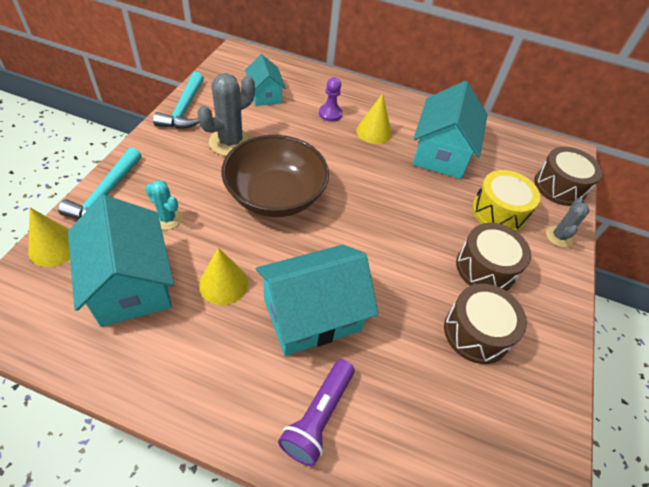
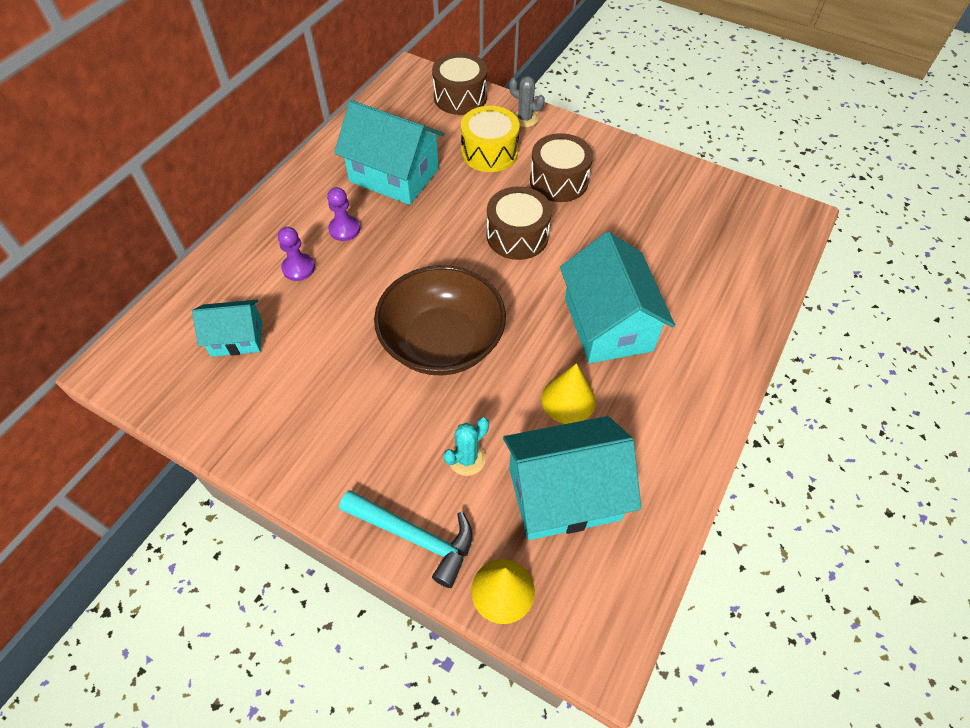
camera: 75 degrees left, 5 degrees up
turquoise hammer [153,72,204,129] -> none
grey cactus [197,73,255,156] -> none
purple flashlight [278,359,354,466] -> none
yellow cone [356,93,392,144] -> purple pawn [327,187,360,241]
brown drum [444,284,527,364] -> brown drum moved to [487,186,552,260]

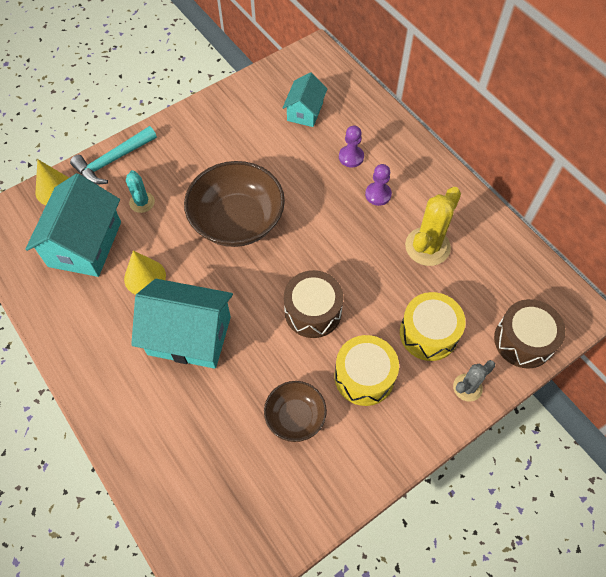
camera: 115 degrees right, 5 degrees up
turquoise house [334,100,444,205] -> yellow cactus [405,187,461,266]
brown drum [530,133,593,202] -> yellow drum [335,335,399,406]
none -> brown bowl [264,381,327,442]

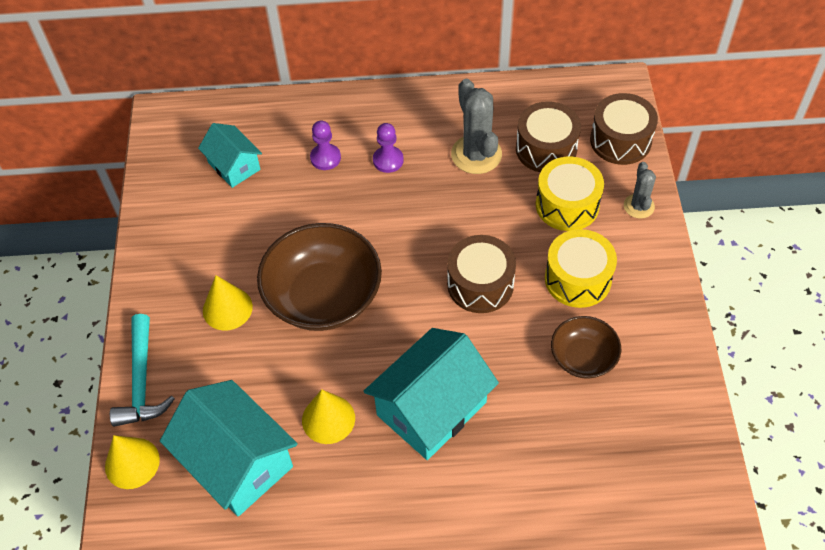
camera: 55 degrees left, 5 degrees down
turquoise cactus [126,170,155,213] -> none
yellow cactus [405,187,461,266] -> grey cactus [451,79,502,174]
none -> yellow cone [203,275,253,331]
none -> brown drum [516,101,581,172]

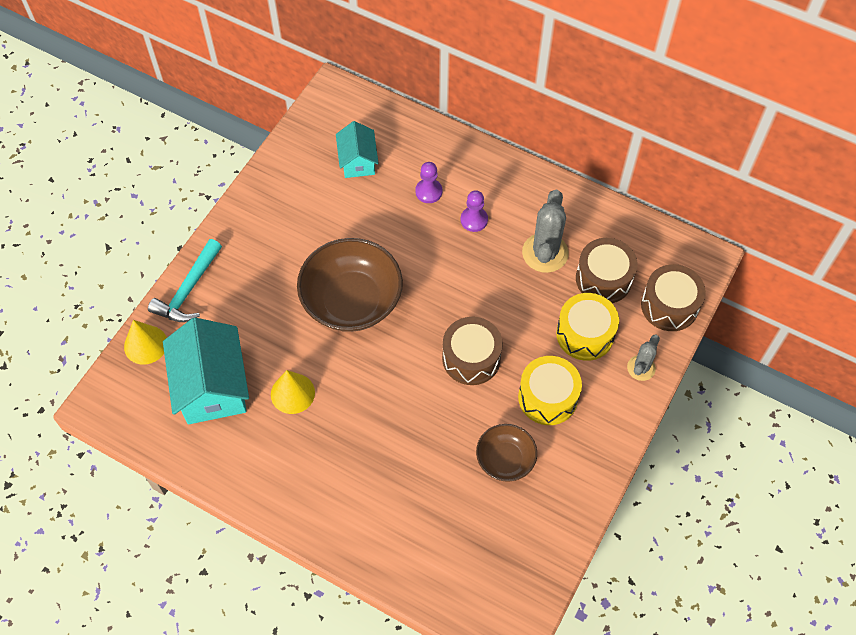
camera: 30 degrees right, 5 degrees up
yellow cone [203,275,253,331] -> none
turquoise house [364,328,499,460] -> none

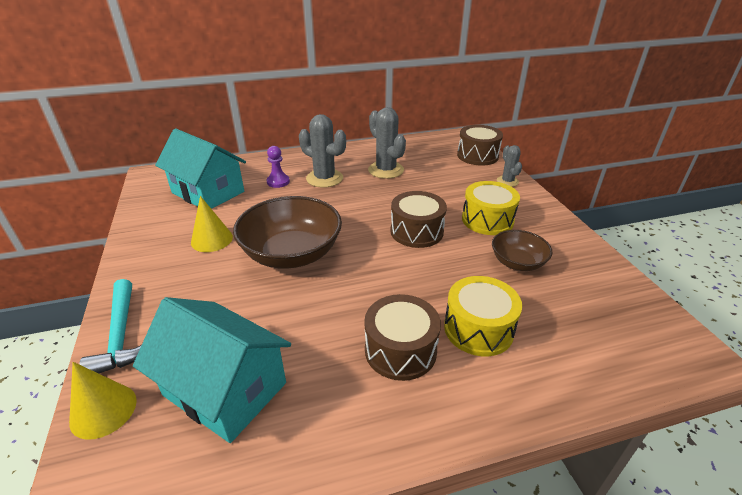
camera: 45 degrees left, 25 degrees down
yellow cone [271,370,315,414] -> yellow cone moved to [191,196,233,252]
turquoise house [336,121,379,178] -> turquoise house [155,128,246,209], size x1.73
purple pawn [461,190,488,232] -> grey cactus [299,114,346,188]
yellow drum [556,293,619,361] -> yellow drum moved to [444,276,522,356]
brown drum [576,238,637,303] -> brown drum moved to [364,294,441,381]

